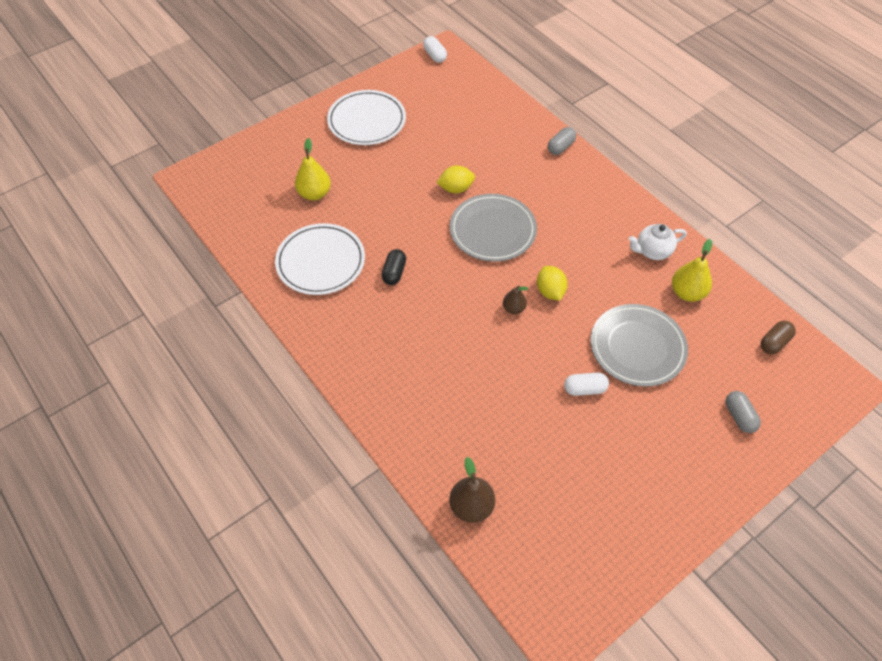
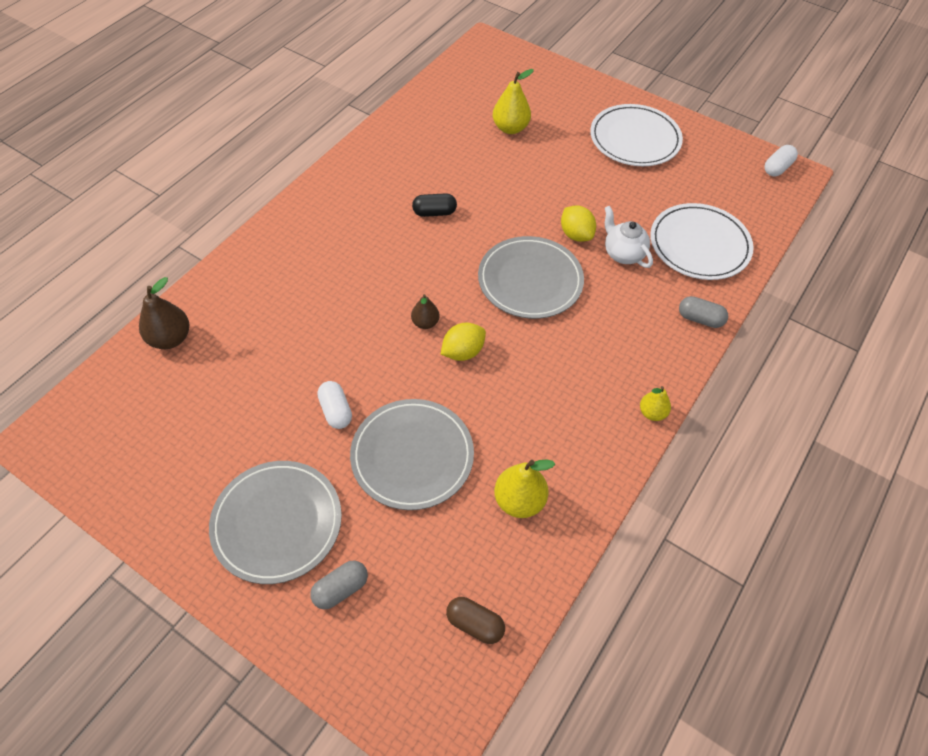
camera: 70 degrees right, 0 degrees up
white plate [275,223,365,295] -> white plate moved to [650,203,754,280]
white teapot [629,224,687,260] -> white teapot moved to [605,206,653,268]
none -> grey plate [209,461,342,584]
none -> yellow pear [640,386,671,421]

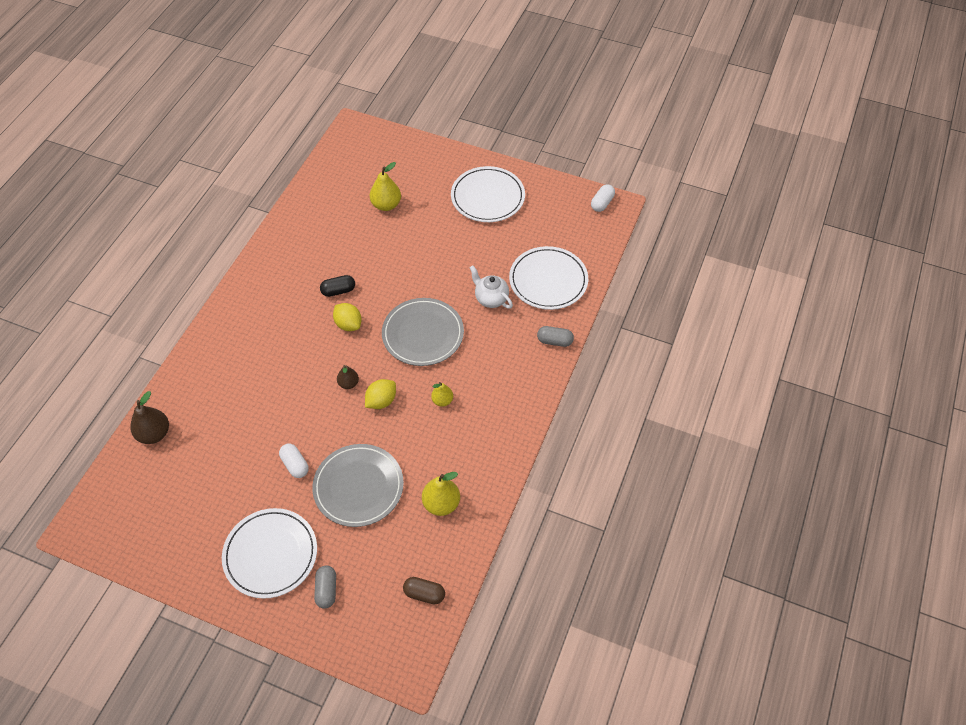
camera: 10 degrees left, 0 degrees up
grey plate [209,461,342,584] -> white plate [222,508,317,599]
grey capsule [310,561,368,610] -> grey capsule turned 45 degrees counterclockwise [314,565,336,609]
yellow lemon [561,206,596,242] -> yellow lemon moved to [333,303,362,331]
yellow pear [640,386,671,421] -> yellow pear moved to [431,382,453,407]

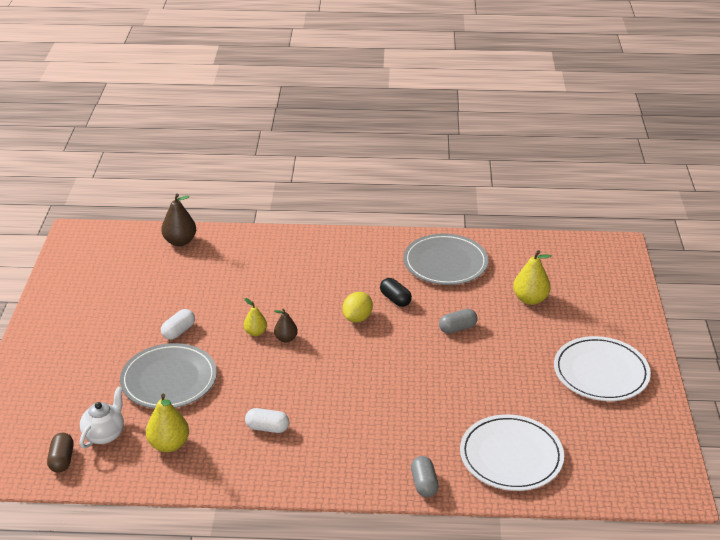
camera: 70 degrees right, 20 degrees down
white plate [222,508,317,599] -> none
grey capsule [314,565,336,609] -> grey capsule moved to [439,309,477,334]
yellow lemon [365,379,396,409] -> none
grey plate [382,298,464,366] -> grey plate moved to [404,234,488,285]
yellow pear [431,382,453,407] -> yellow pear moved to [244,298,267,336]
white teapot [470,265,513,309] -> white teapot moved to [80,387,124,448]
white capsule [591,184,615,212] -> white capsule moved to [245,408,289,433]

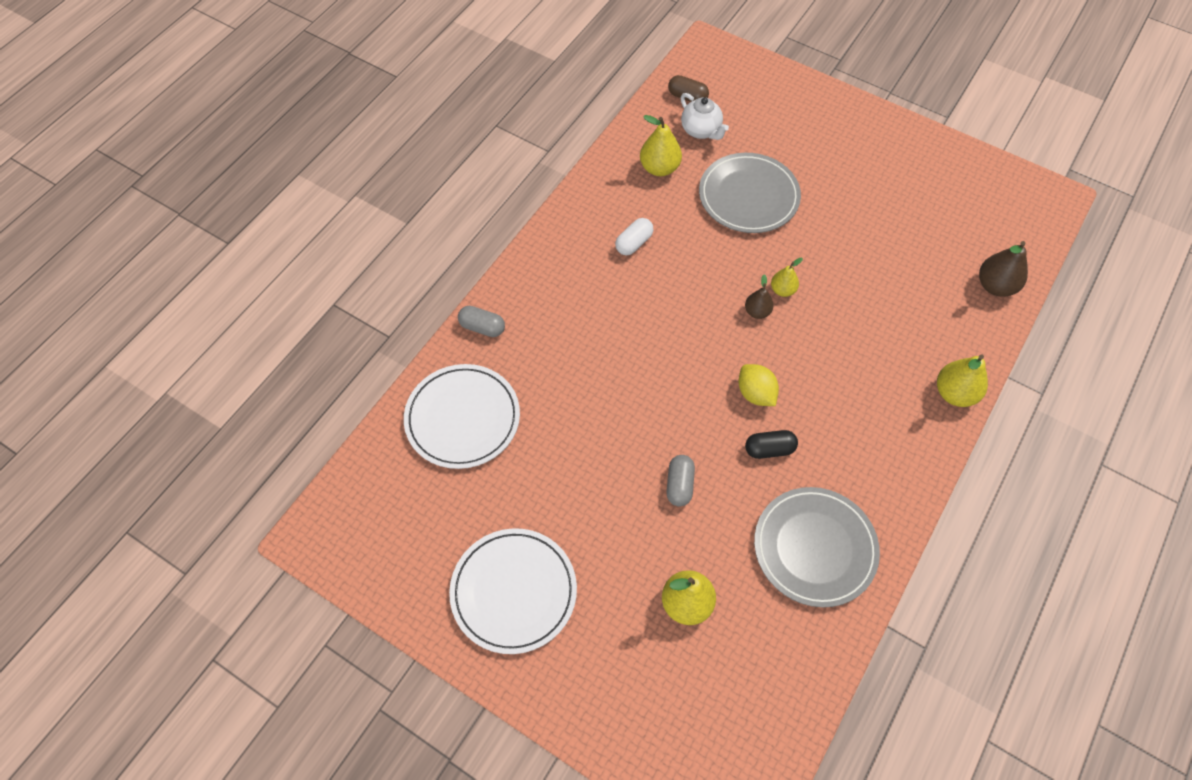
camera: 120 degrees right, 25 degrees up
white capsule [161,309,195,340] -> none
none -> yellow pear [937,354,988,407]

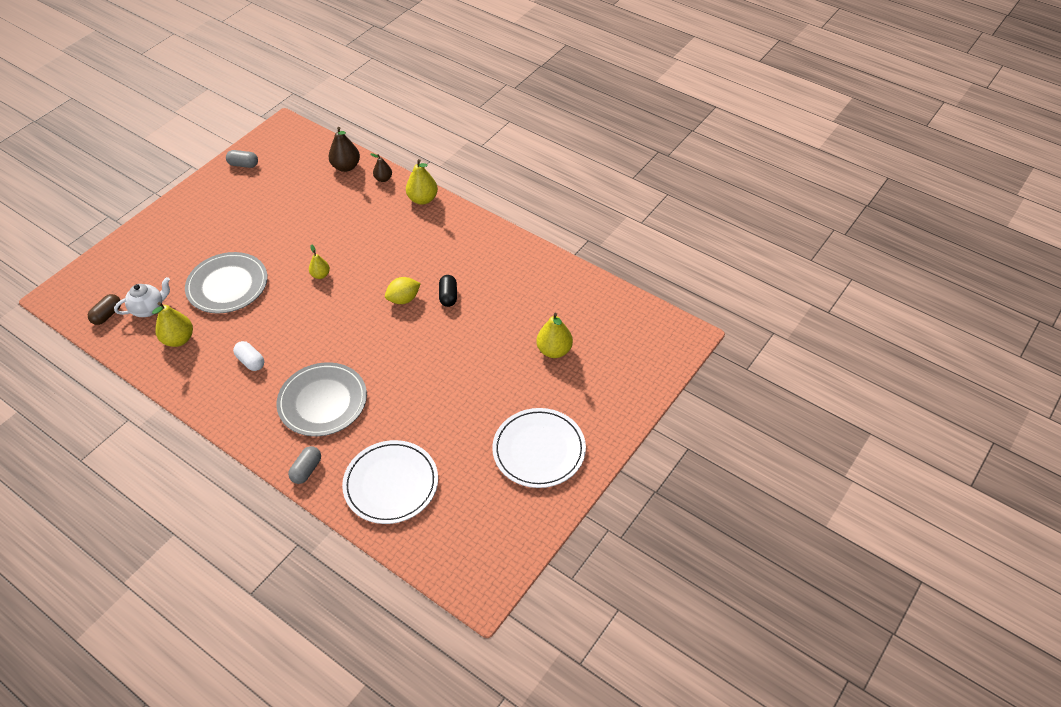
camera: 85 degrees left, 10 degrees down
grey capsule [667,455,695,507] -> grey capsule moved to [226,150,258,168]
brown pear [745,274,773,319] -> brown pear moved to [370,153,392,182]
grey plate [754,487,880,607] -> grey plate moved to [277,362,367,436]

